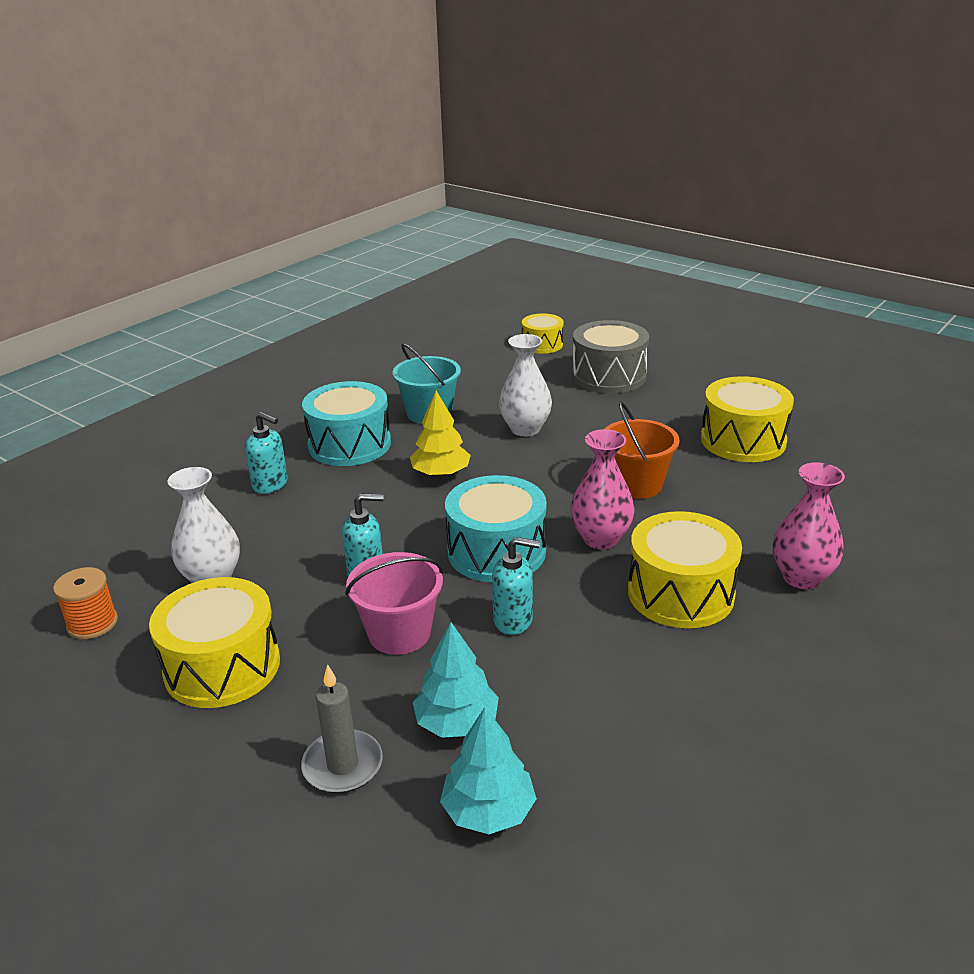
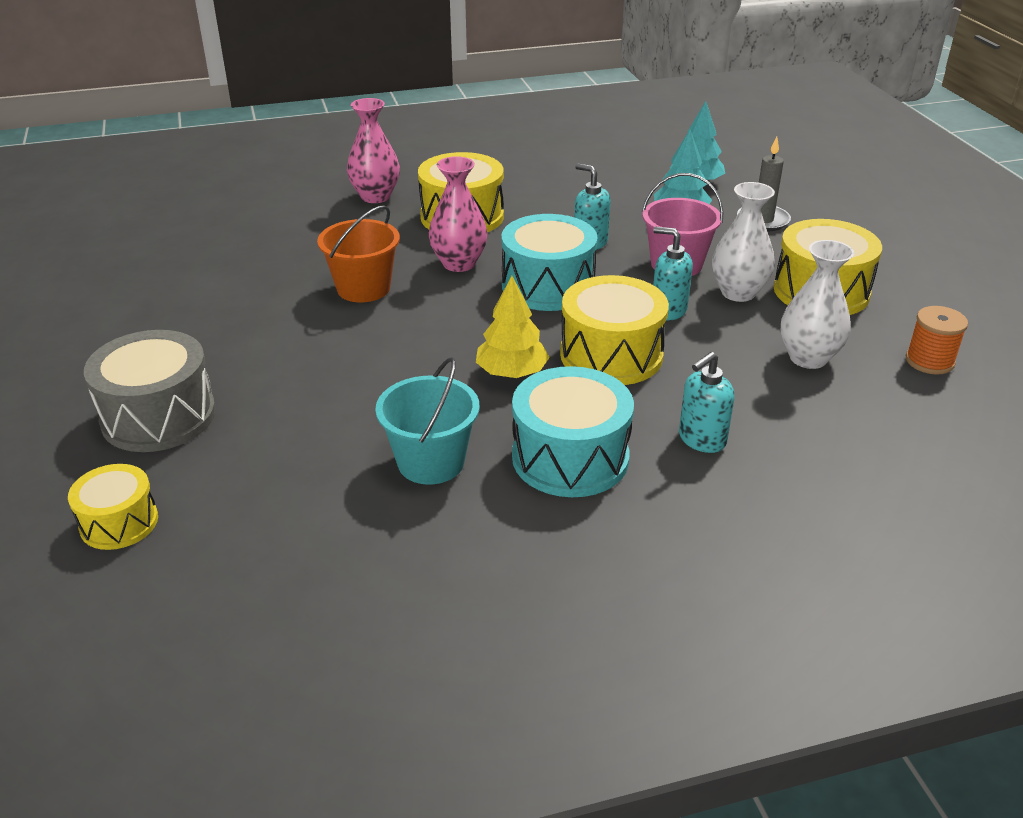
camera: 145 degrees left, 5 degrees up
turquoise soap dispenser [245,412,288,494] -> turquoise soap dispenser turned 105 degrees counterclockwise [679,352,734,453]
white vase [499,334,552,436] -> white vase moved to [712,182,775,302]
yellow drum [701,376,794,462] -> yellow drum moved to [560,275,669,385]

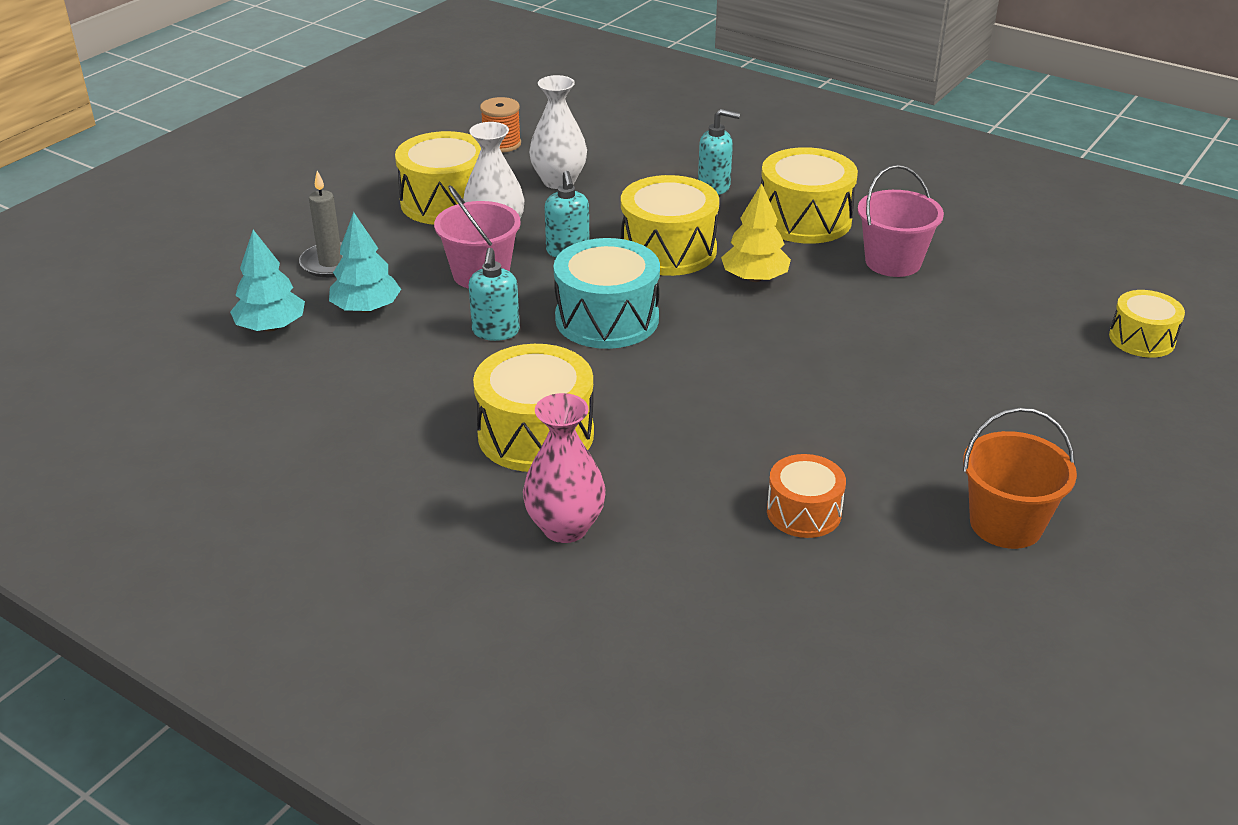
camera: 130 degrees left, 0 degrees up
grey drum [84,330,216,452] -> none
orange bucket [317,205,400,303] -> orange bucket moved to [963,407,1077,549]
turquoise bucket [375,357,479,485] -> pink bucket [858,165,944,277]
pink vase [429,156,488,272] -> none
turquoise drum [512,366,634,497] -> yellow drum [761,147,858,244]
none -> orange drum [767,454,846,538]

